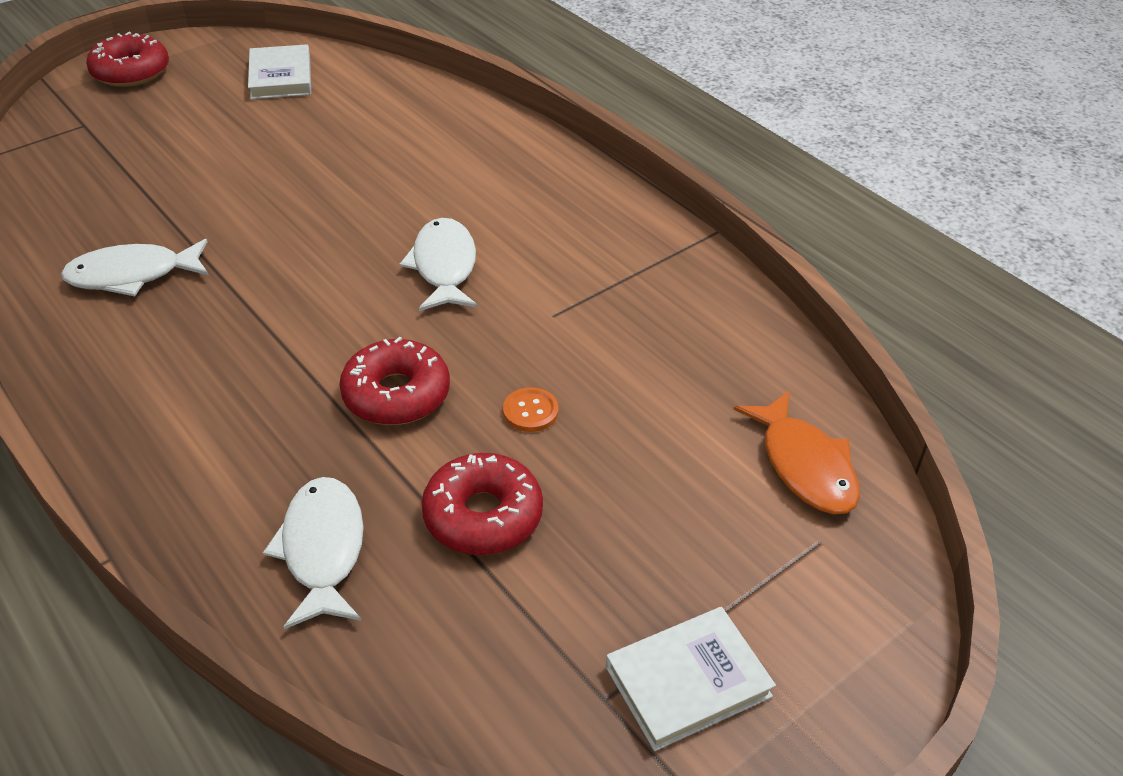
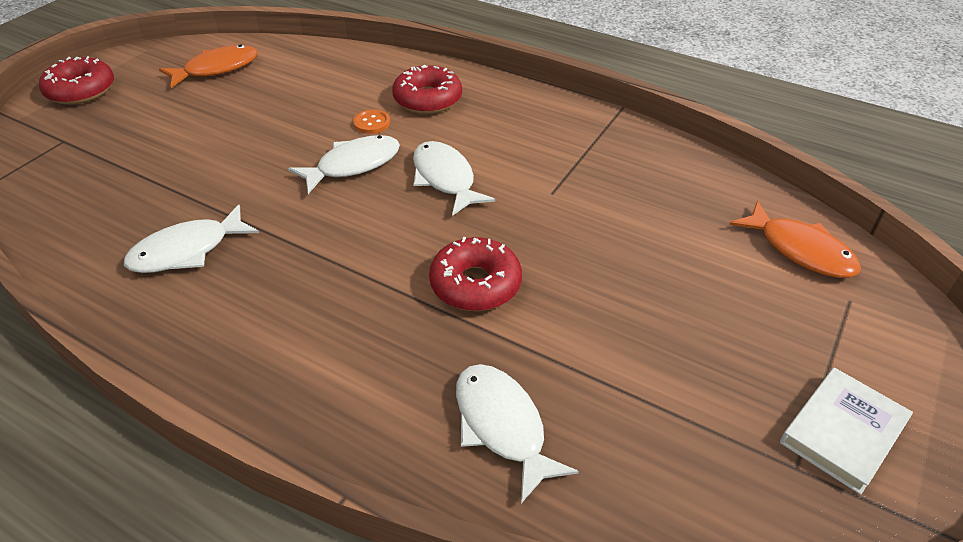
camera: 20 degrees left, 0 degrees up
white book [248,44,311,99] -> orange fish [159,44,258,88]
red donut [422,453,543,555] -> red donut moved to [392,65,462,114]
orange button [503,387,559,432] -> orange button moved to [353,109,390,134]
none -> white fish [288,135,400,194]

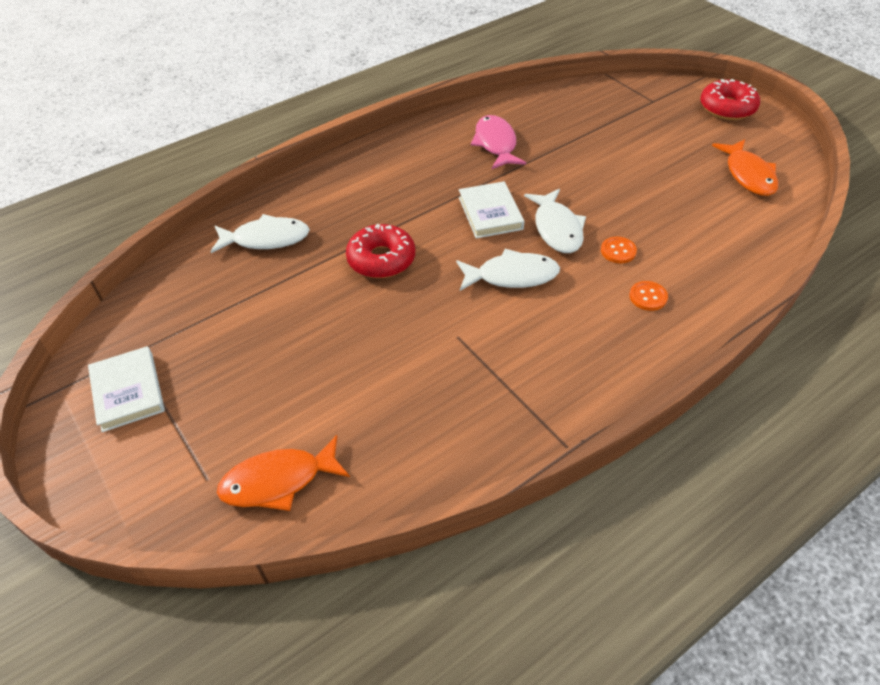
camera: 115 degrees right, 5 degrees up
white fish [124,204,259,273] -> pink fish [471,115,526,169]
red donut [392,65,462,114] -> orange button [629,281,668,311]
none -> white book [459,181,524,239]

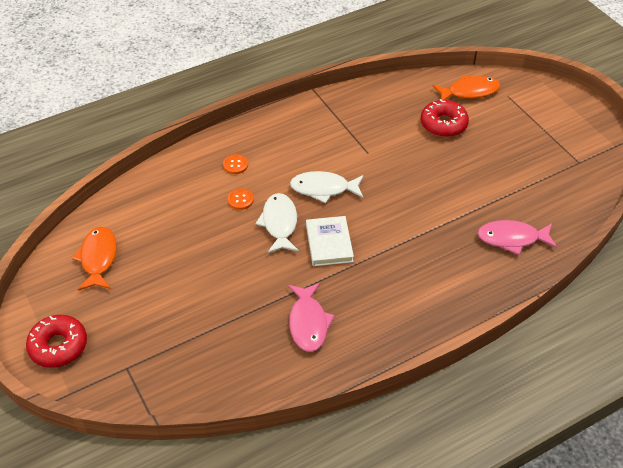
camera: 175 degrees left, 0 degrees up
white book [88,346,165,432] -> none
white fish [210,214,310,253] -> pink fish [477,220,557,255]
red donut [346,224,415,278] -> red donut moved to [421,99,469,137]

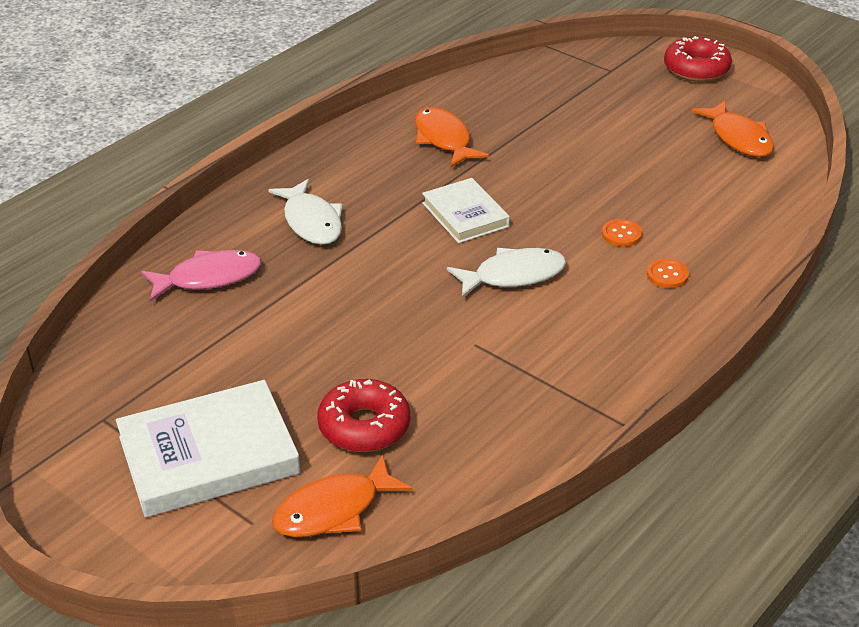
camera: 160 degrees right, 10 degrees down
white fish [255,193,299,254] -> white fish moved to [268,179,343,245]
pink fish [288,283,335,352] -> orange fish [415,107,489,167]
none -> white book [116,380,300,517]

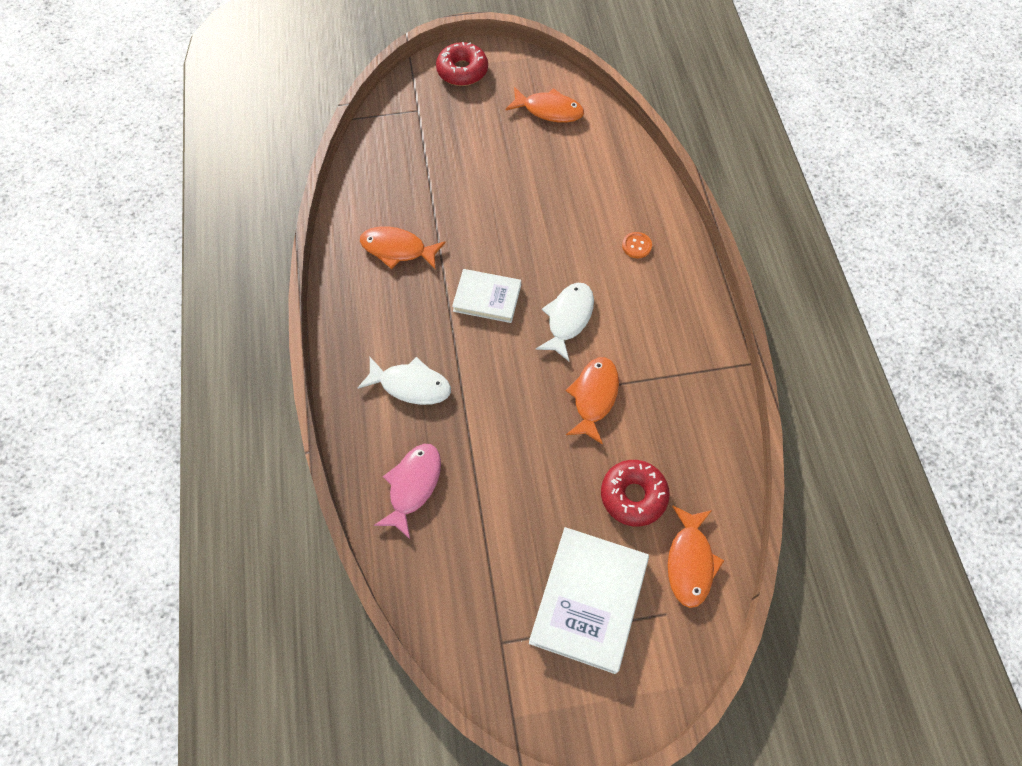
camera: 50 degrees left, 25 degrees up
orange button [602,219,642,247] -> none
none -> orange fish [565,357,619,445]

